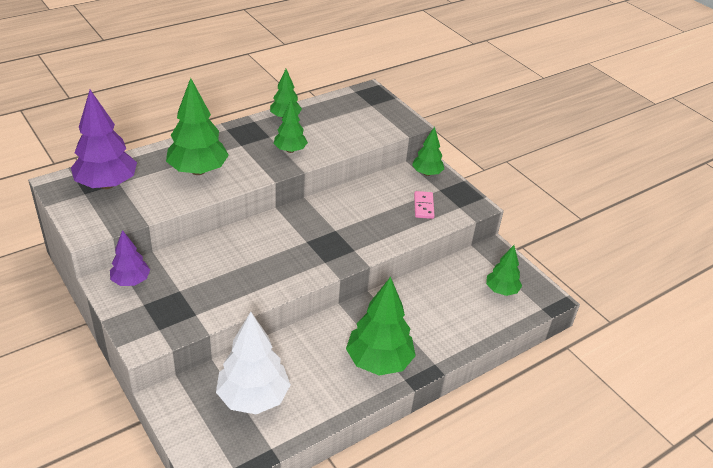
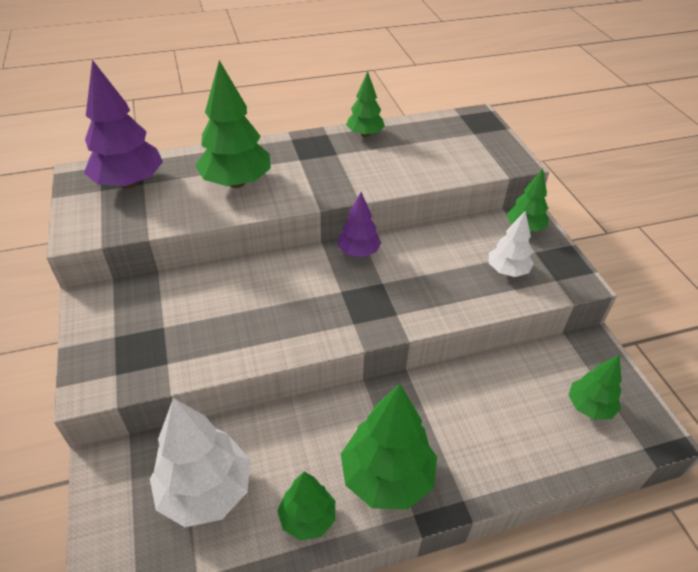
camera: 20 degrees right, 5 degrees up
purple tree [110,230,150,286] -> purple tree moved to [338,192,381,257]
green tree [274,101,308,153] -> green tree moved to [277,472,335,540]
pink domino [414,191,434,219] -> white tree [489,211,534,277]

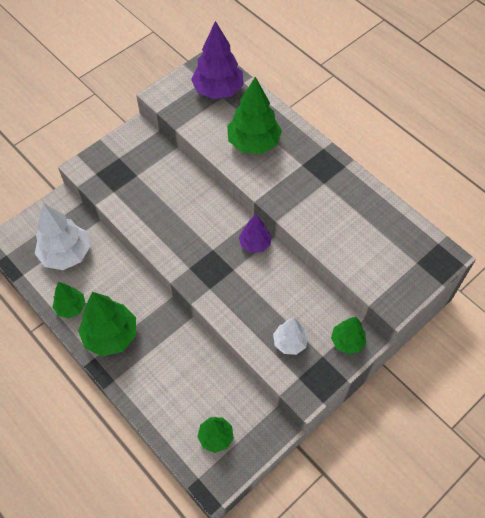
camera: 65 degrees right, 15 degrees up
green tree [346,71,385,137] -> none

